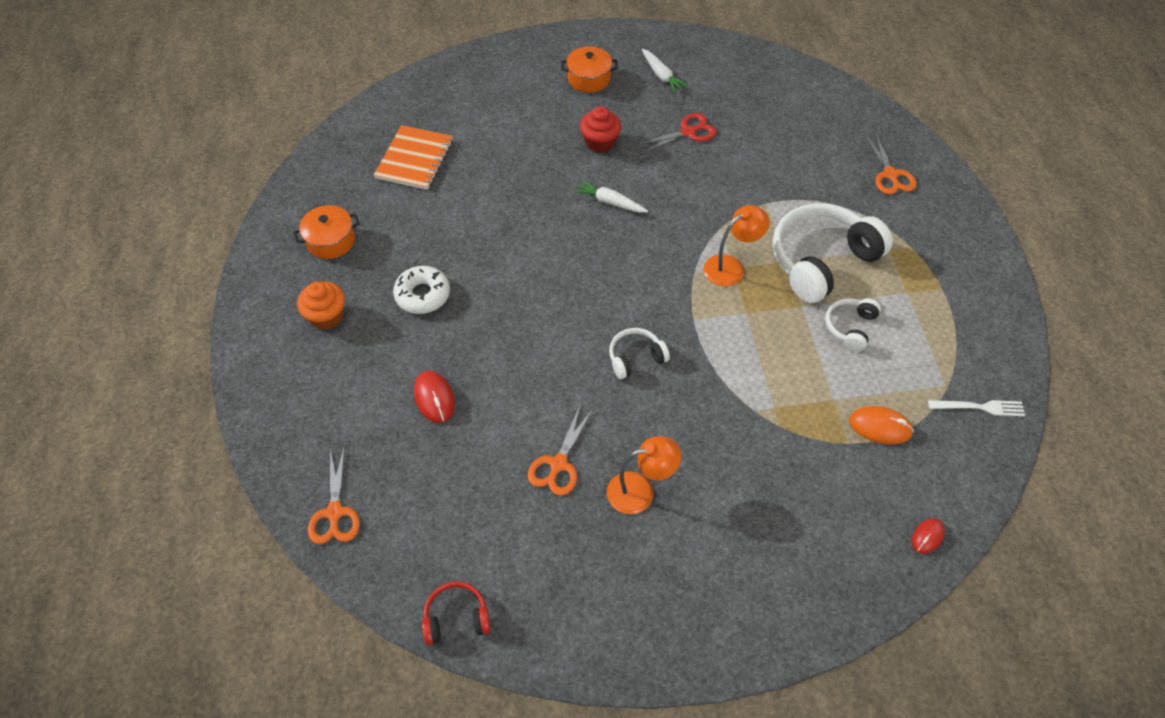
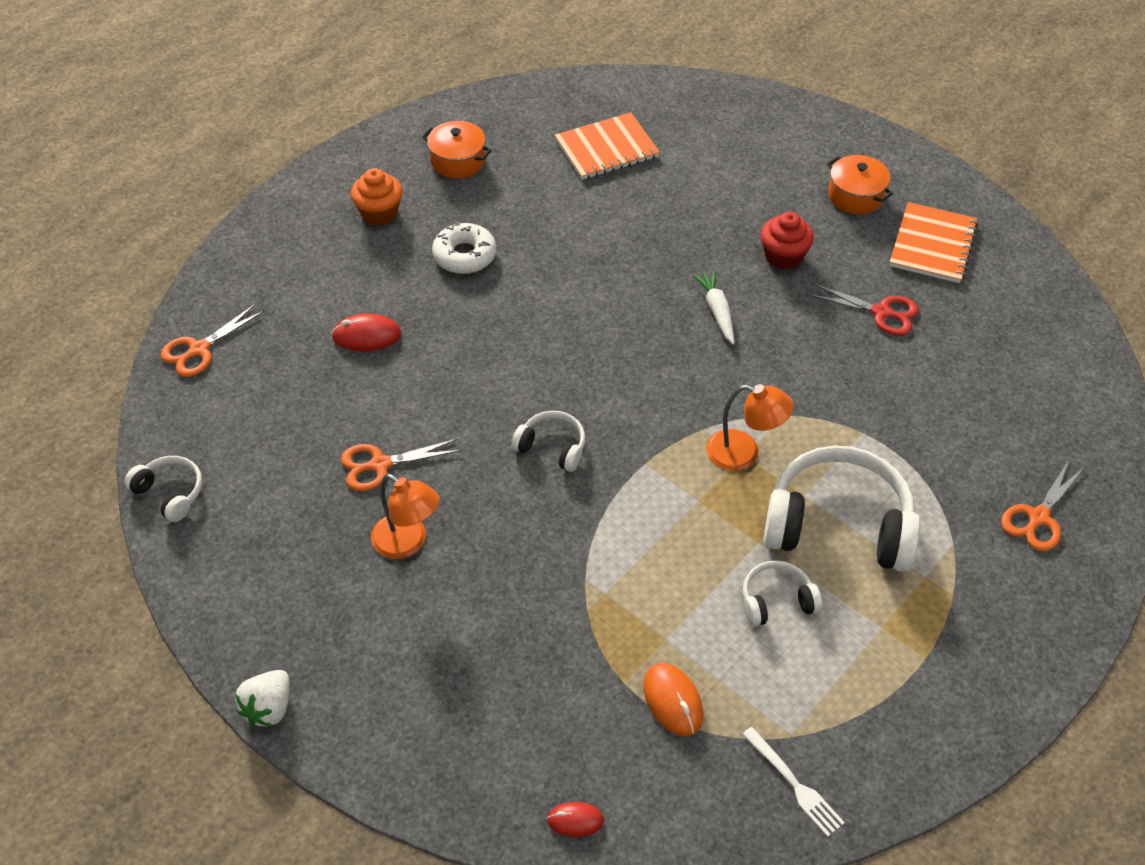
camera: 50 degrees right, 5 degrees down
red mouse [414,371,455,423] -> red mouse turned 60 degrees clockwise [331,314,401,351]
red headphones [422,581,491,645] -> white headphones [124,456,202,522]
white carrot [642,49,689,93] -> orange notebook [889,202,978,283]
none -> white strawberry [235,670,290,727]

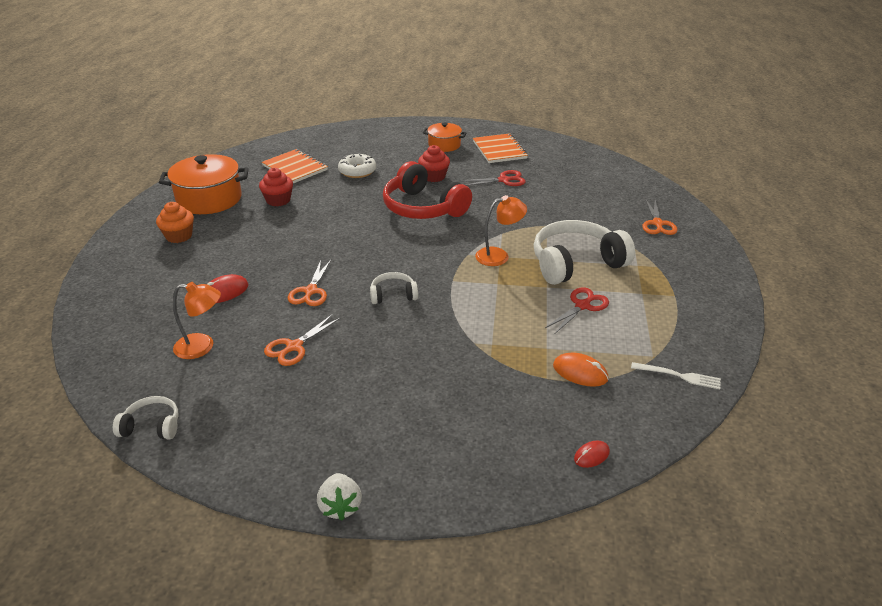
camera: 35 degrees left, 15 degrees down
orange scissors [160,304,264,377] -> orange scissors moved to [288,260,331,306]
orange lamp [371,474,440,559] -> orange lamp moved to [173,282,221,359]
orange pot [422,121,492,178] -> orange pot [159,154,249,214], size x1.75
white donut [432,223,496,274] -> white donut moved to [338,154,376,178]
orange notebook [555,112,660,180] -> orange notebook turned 75 degrees counterclockwise [262,149,328,183]
white carrot [692,270,734,344] -> red headphones [383,161,472,219]
white headphones [743,561,822,627] -> red scissors [545,287,609,334]
none -> red cupcake [259,168,293,207]

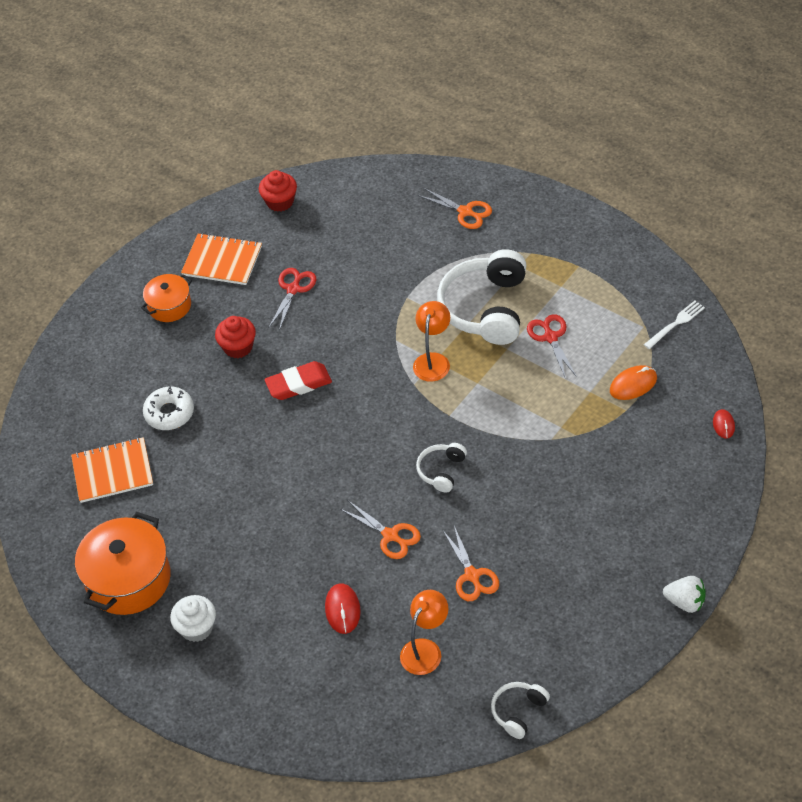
camera: 55 degrees left, 15 degrees up
orange cupcake [156,202,194,243] -> white cupcake [170,595,216,642]
red cupcake [259,168,293,207] -> red cupcake moved to [259,170,297,212]
red headphones [383,161,472,219] -> red eraser [264,361,332,400]

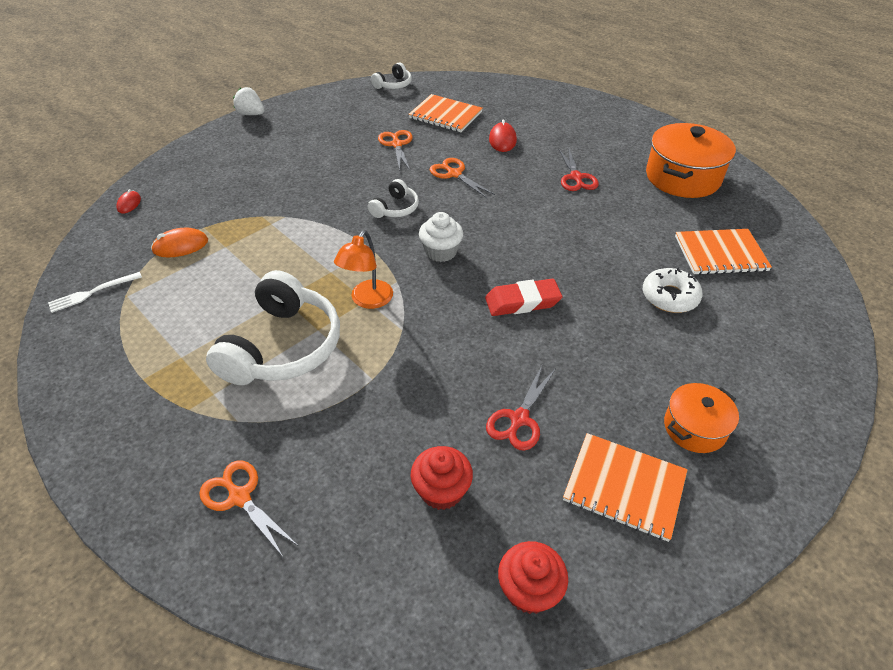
camera: 175 degrees left, 5 degrees down
white cupcake [170,595,216,642] -> white cupcake moved to [419,212,463,262]
red cupcake [215,316,256,358] -> red cupcake moved to [411,446,473,510]
orange lamp [400,590,448,675] -> orange notebook [408,94,483,132]
red scissors [527,314,577,379] -> red scissors moved to [558,147,599,191]

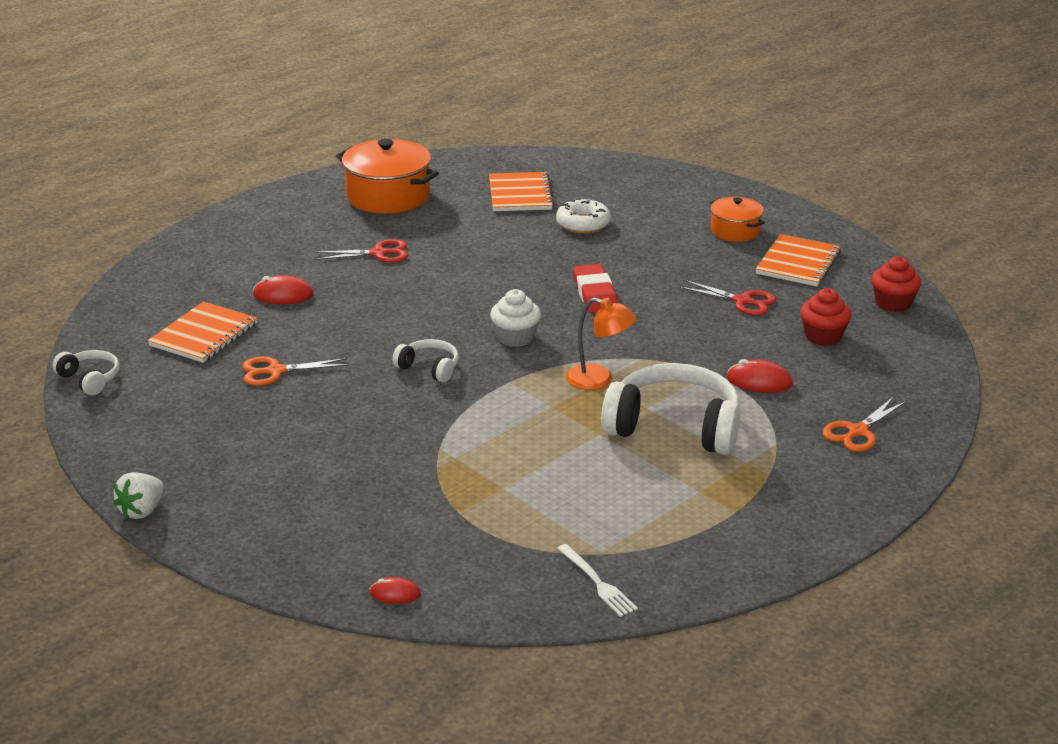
camera: 90 degrees left, 15 degrees down
orange mouse [151,228,208,258] -> none
orange scissors [430,158,495,198] -> none
none -> red mouse [727,359,793,393]

